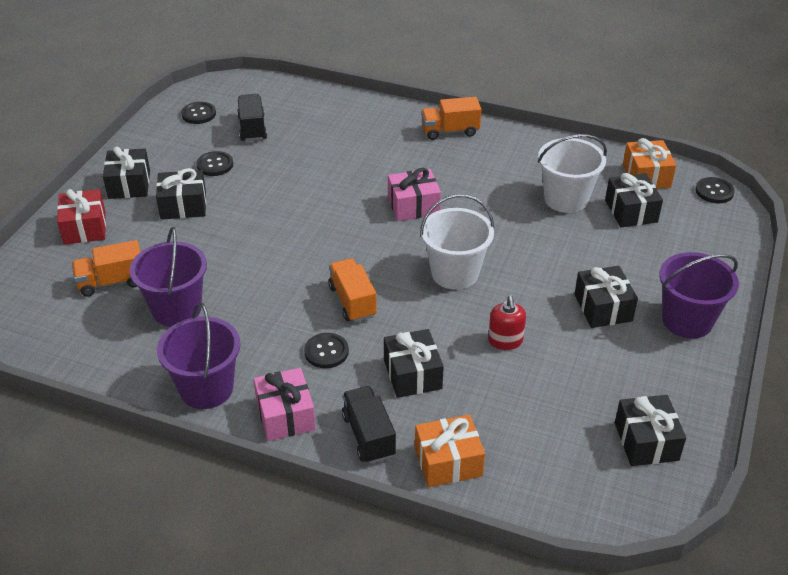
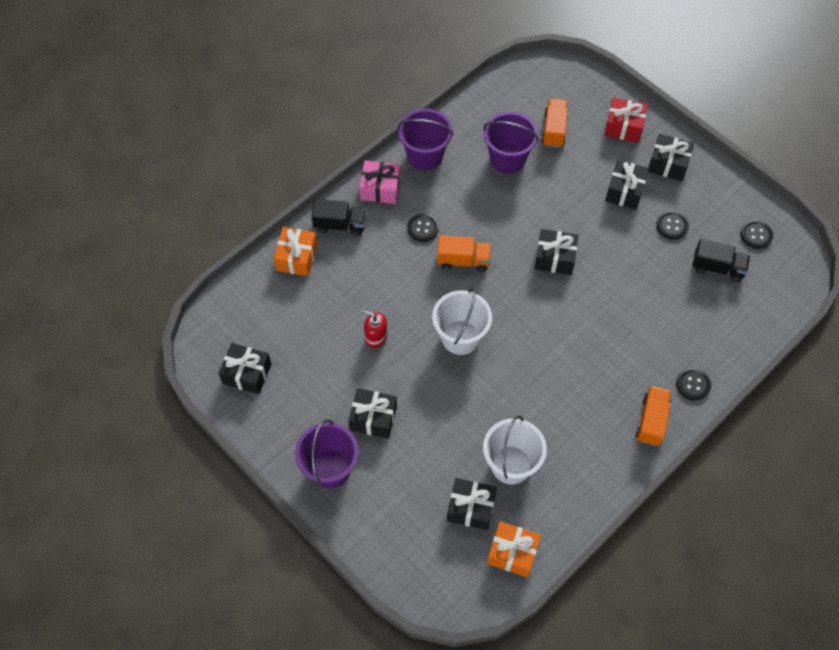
camera: 115 degrees right, 20 degrees up
black gift [384,329,444,398] -> black gift moved to [534,229,579,275]
pink gift [388,168,441,221] -> none
black button [695,177,735,203] -> black button moved to [676,368,711,401]

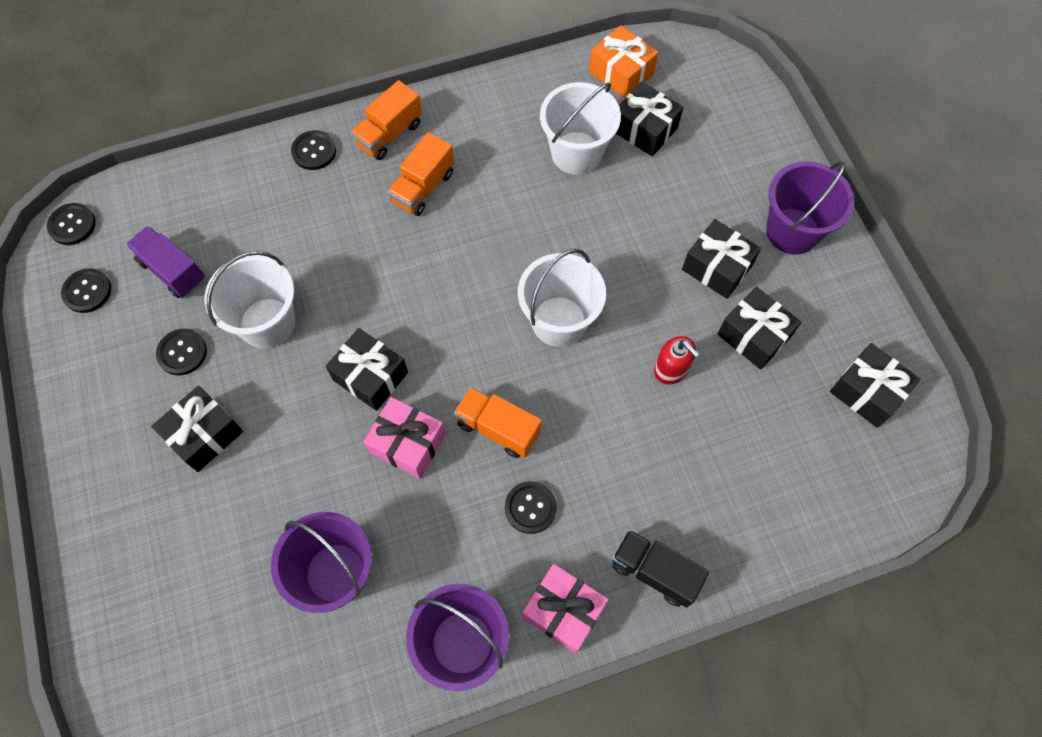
camera: 155 degrees left, 5 degrees up
orange gift [274,227,317,276] -> none
orange truck [541,98,568,148] -> orange truck moved to [387,132,454,216]
red gift [604,98,648,142] -> none
black gift [648,134,694,181] -> black gift moved to [717,287,801,370]
black truck [692,239,750,282] -> purple truck [126,226,205,298]
none -> black button [47,203,96,245]
none -> white bucket [204,251,295,348]
none -> pink gift [364,397,446,479]

